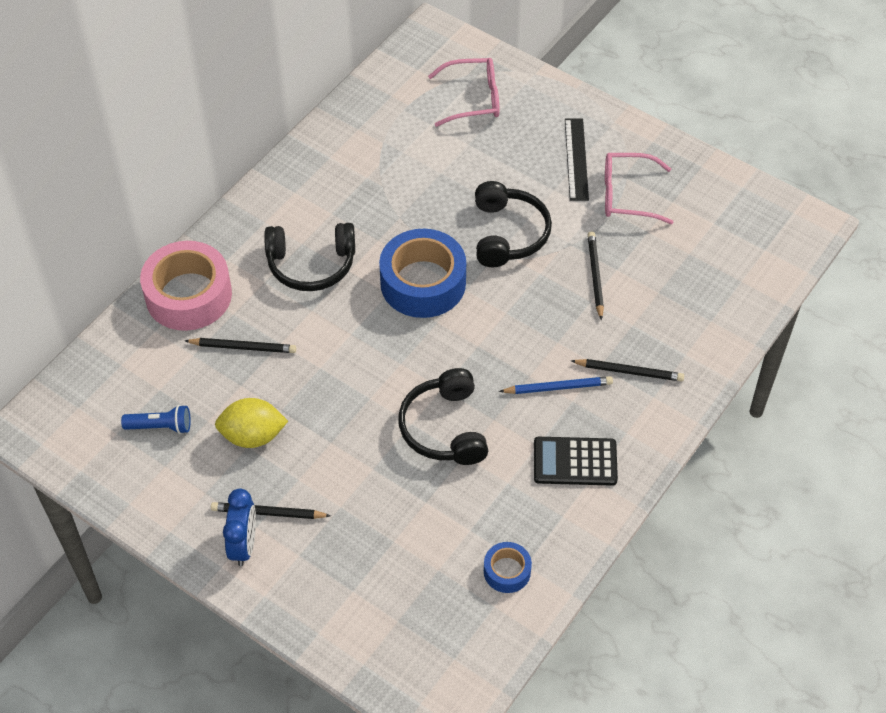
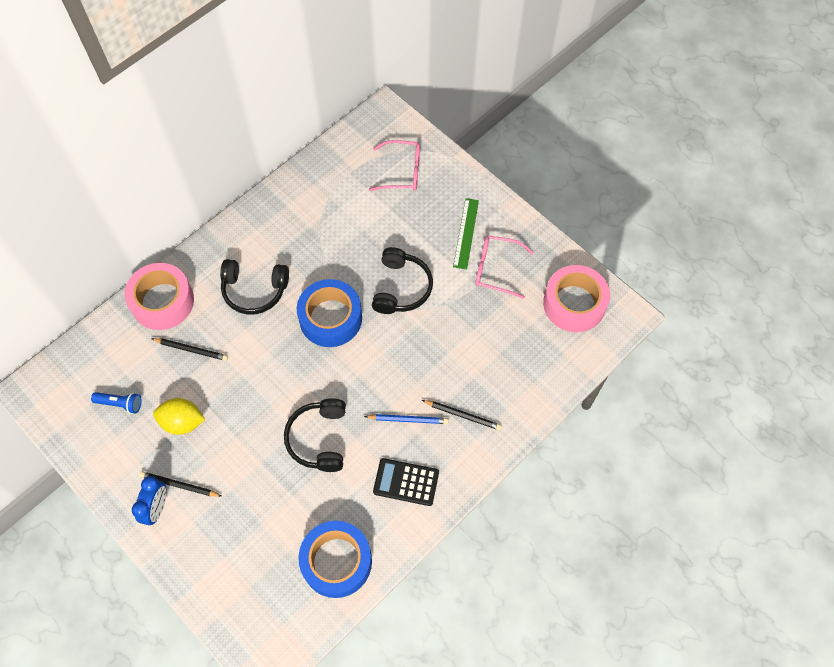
camera: 10 degrees right, 10 degrees up
blue tape [484,542,532,593] -> blue tape [298,521,372,598], size x2.05
black ruler [565,118,589,201] -> green ruler [453,198,479,270]
black pencil [588,231,604,320] -> none
none -> pink tape [543,265,610,332]

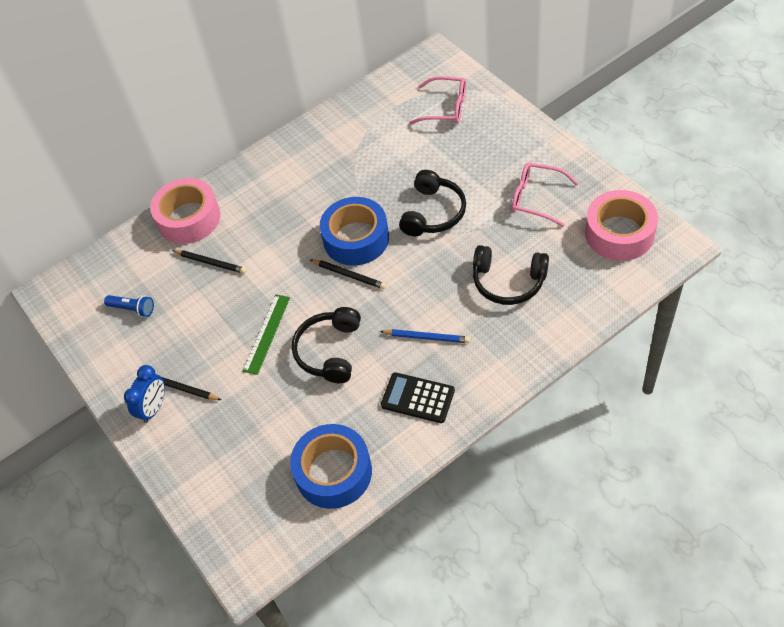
camera: 15 degrees right, 10 degrees down
yellow lemon [153,398,205,435] -> none
black headphones [220,259,289,315] -> black headphones moved to [473,245,549,305]
black pencil [422,400,502,430] -> black pencil moved to [310,259,386,289]
green ruler [453,198,479,270] -> green ruler moved to [243,294,290,375]

